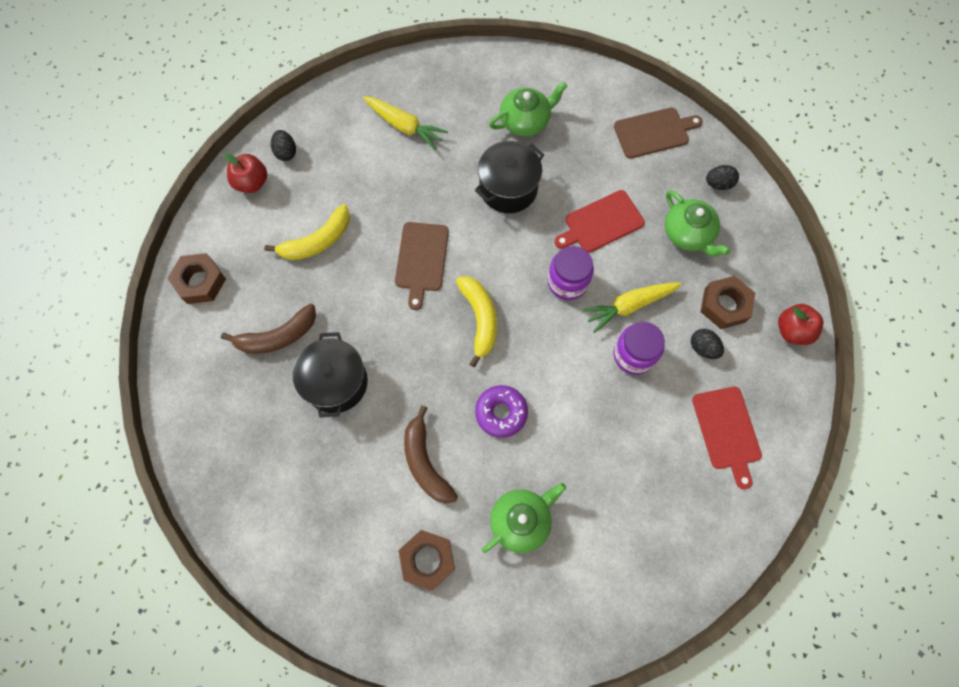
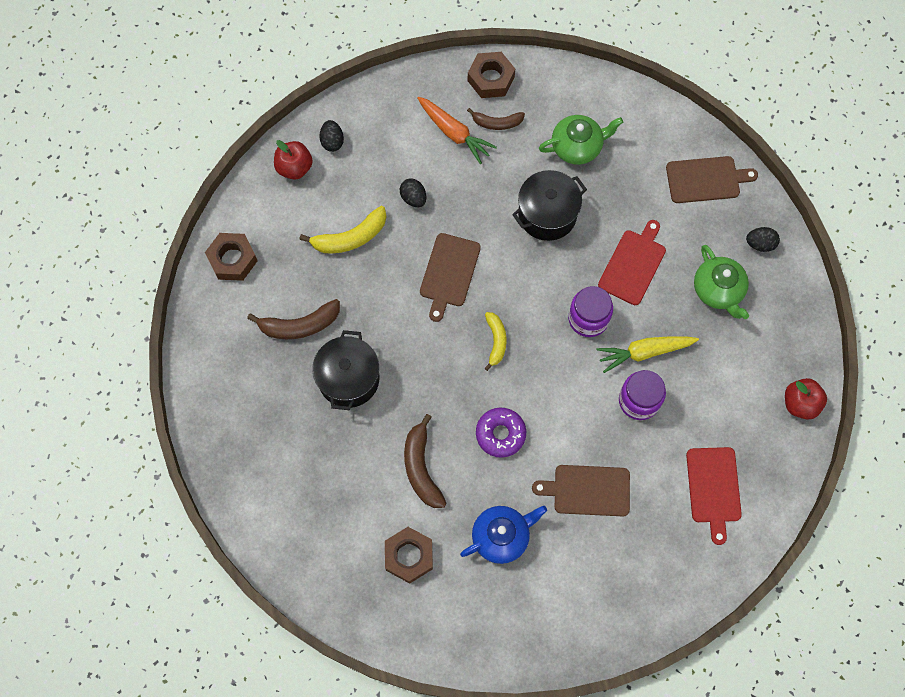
camera: 10 degrees right, 0 degrees up
yellow carrot [363,96,448,150] -> orange carrot [418,97,497,164]
yellow banana [456,276,497,367] -> yellow banana [484,312,507,371], size x0.66
green teapot [482,483,566,553] -> blue teapot [460,506,547,564]
red cutting board [555,190,645,253] -> red cutting board turned 135 degrees clockwise [598,220,666,305]
black egg [691,329,724,359] -> black egg moved to [400,179,426,207]
brown nut [701,276,755,329] -> brown nut moved to [468,52,515,98]
none -> brown banana [467,108,525,130]
none -> brown cutting board [532,465,630,516]

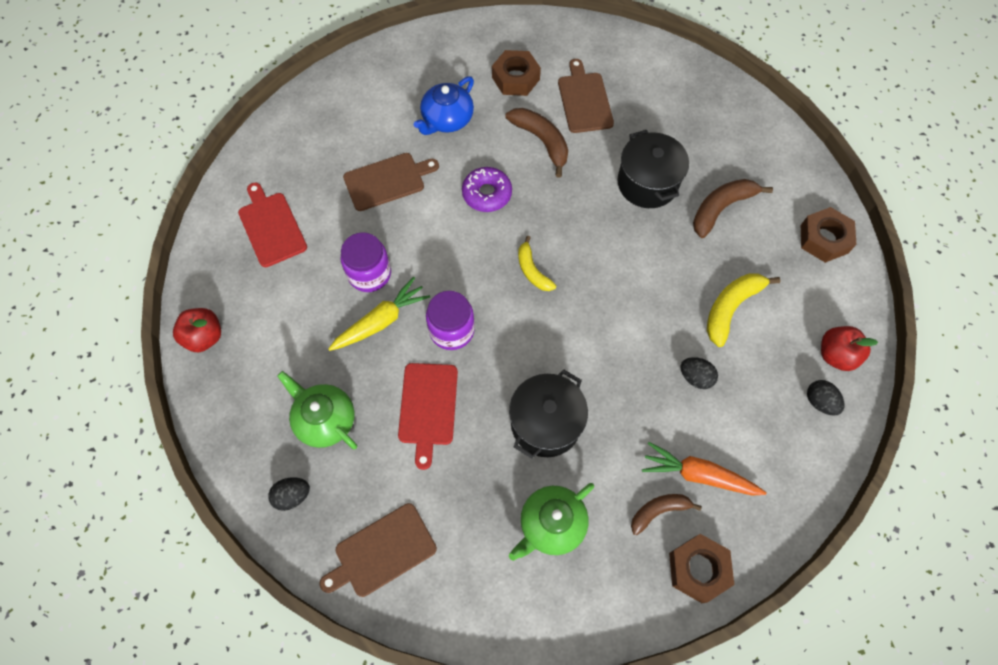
camera: 155 degrees right, 5 degrees down
brown cutting board [420,233,481,322] -> brown cutting board moved to [558,59,614,133]

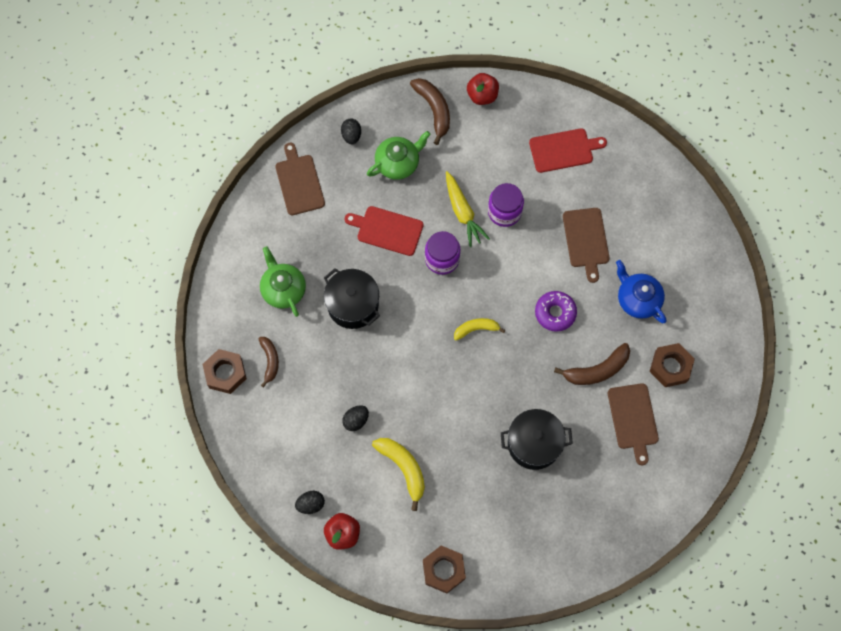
camera: 105 degrees right, 5 degrees up
brown cutting board [558,59,614,133] -> brown cutting board turned 75 degrees clockwise [608,383,659,465]
orange carrot [642,442,767,496] -> none
brown banana [693,179,773,238] -> brown banana moved to [410,78,450,145]

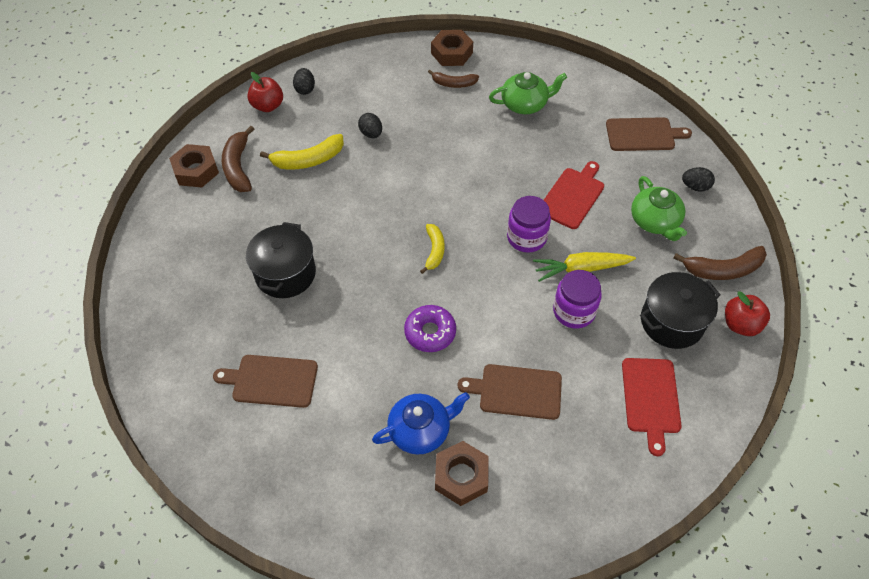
camera: 105 degrees right, 15 degrees down
black pot [324,268,380,329] -> black pot moved to [640,272,721,349]
brown banana [554,343,630,385] -> brown banana moved to [222,126,254,192]
brown nut [649,343,695,387] -> brown nut moved to [435,441,489,506]

